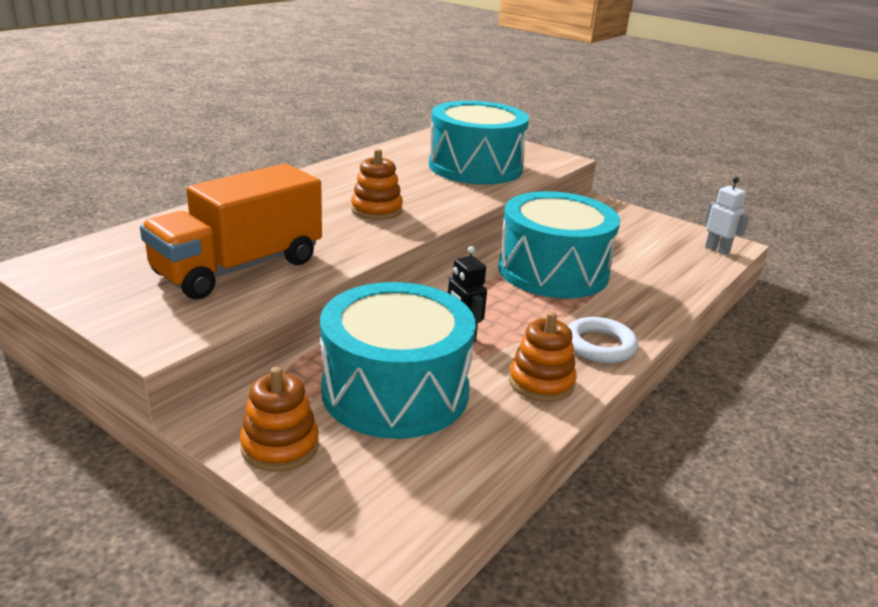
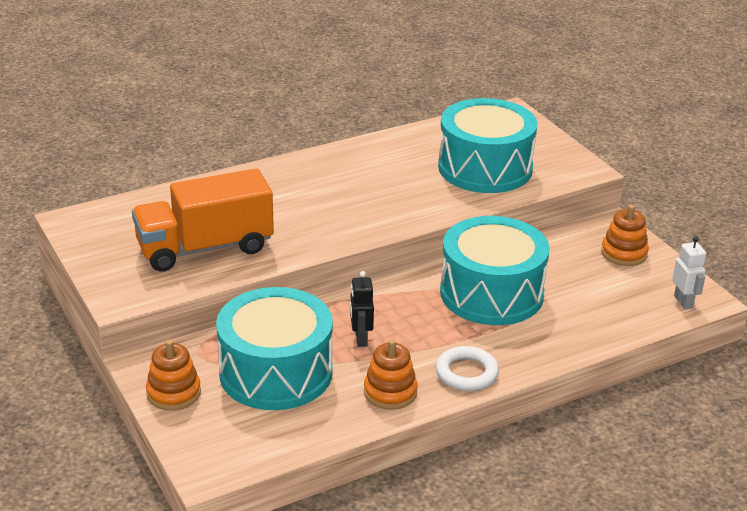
camera: 25 degrees right, 5 degrees up
orange stacking toy [351,149,403,220] -> orange stacking toy moved to [601,205,649,266]

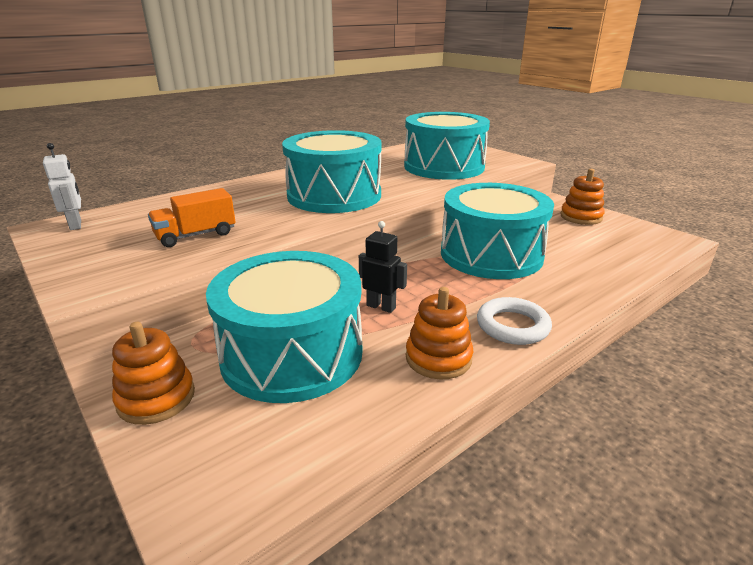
camera: 10 degrees left, 5 degrees down
orange truck [132,169,274,272] -> orange truck [148,188,236,247], size x0.54
black robot [350,271,374,347] -> black robot turned 135 degrees clockwise [359,221,407,313]
white robot [672,236,706,309] -> white robot moved to [43,143,81,230]
none -> turquoise drum [282,130,381,213]

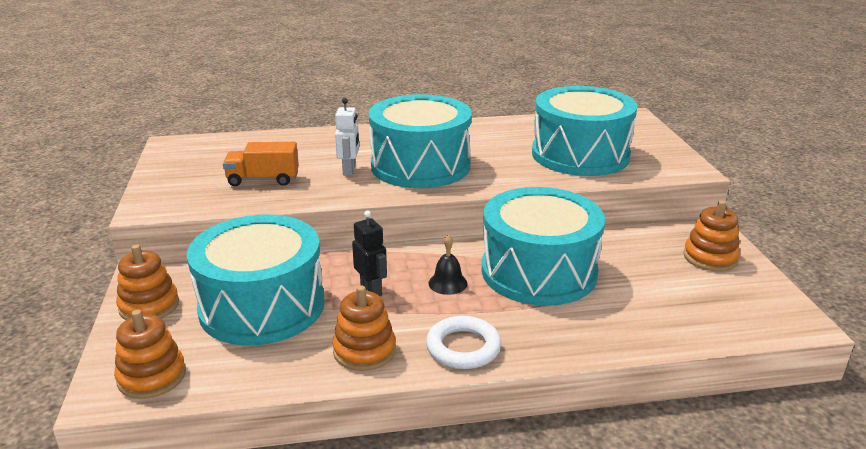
camera: 30 degrees right, 0 degrees up
white robot [43,143,81,230] -> white robot moved to [335,98,359,176]
none -> orange stacking toy [114,310,186,399]
none -> black bell [428,234,468,295]

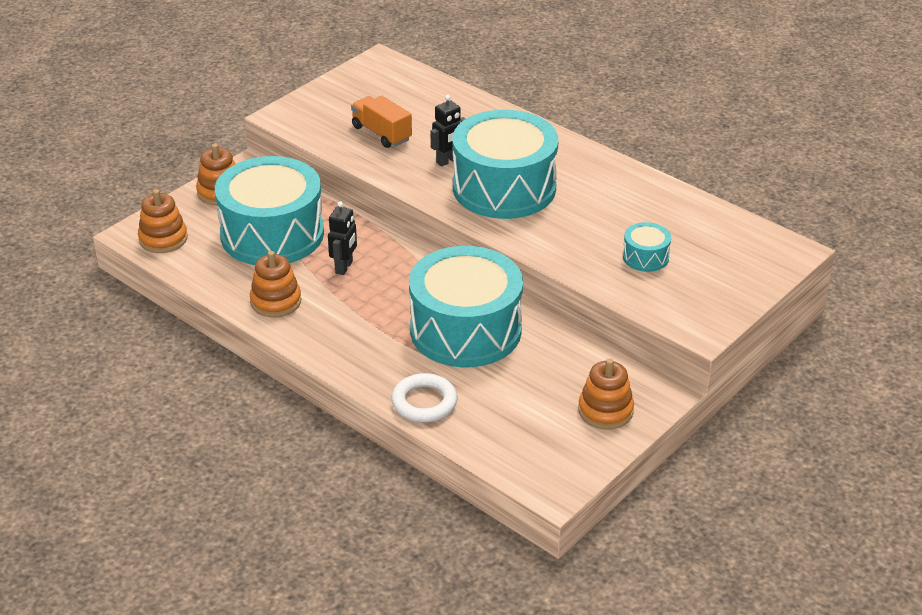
camera: 50 degrees right, 10 degrees up
white robot [335,98,359,176] -> black robot [431,95,466,167]
white ring [426,316,501,369] -> white ring moved to [391,373,457,422]
black bell [428,234,468,295] -> none
turquoise drum [532,86,637,176] -> turquoise drum [623,222,671,272], size x0.42

